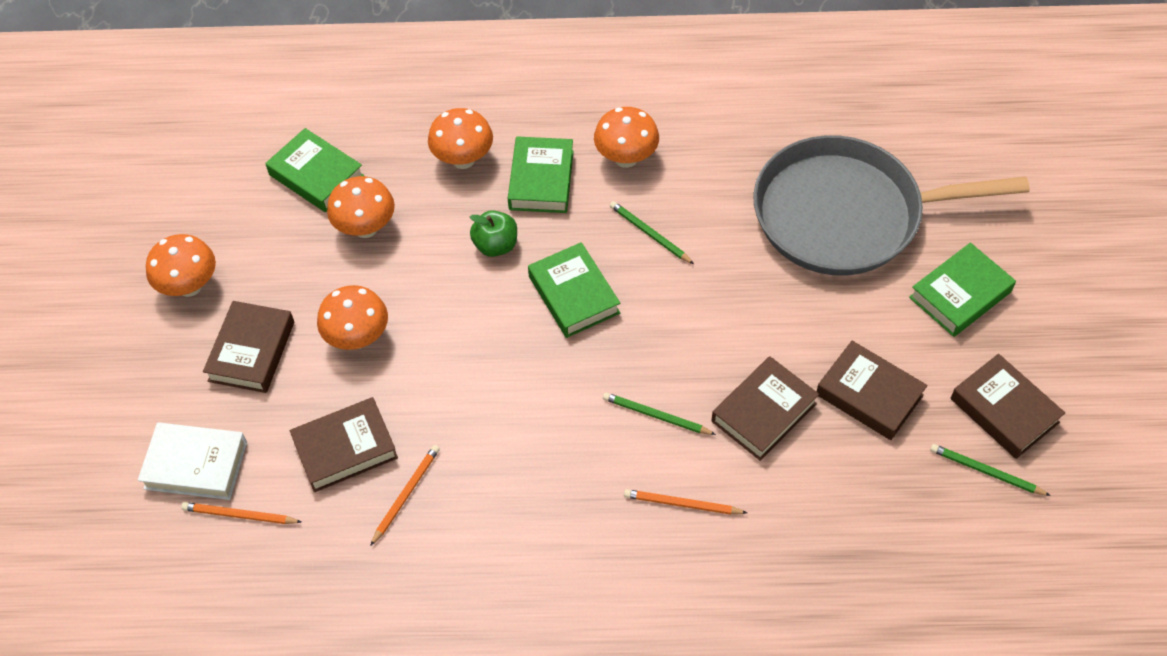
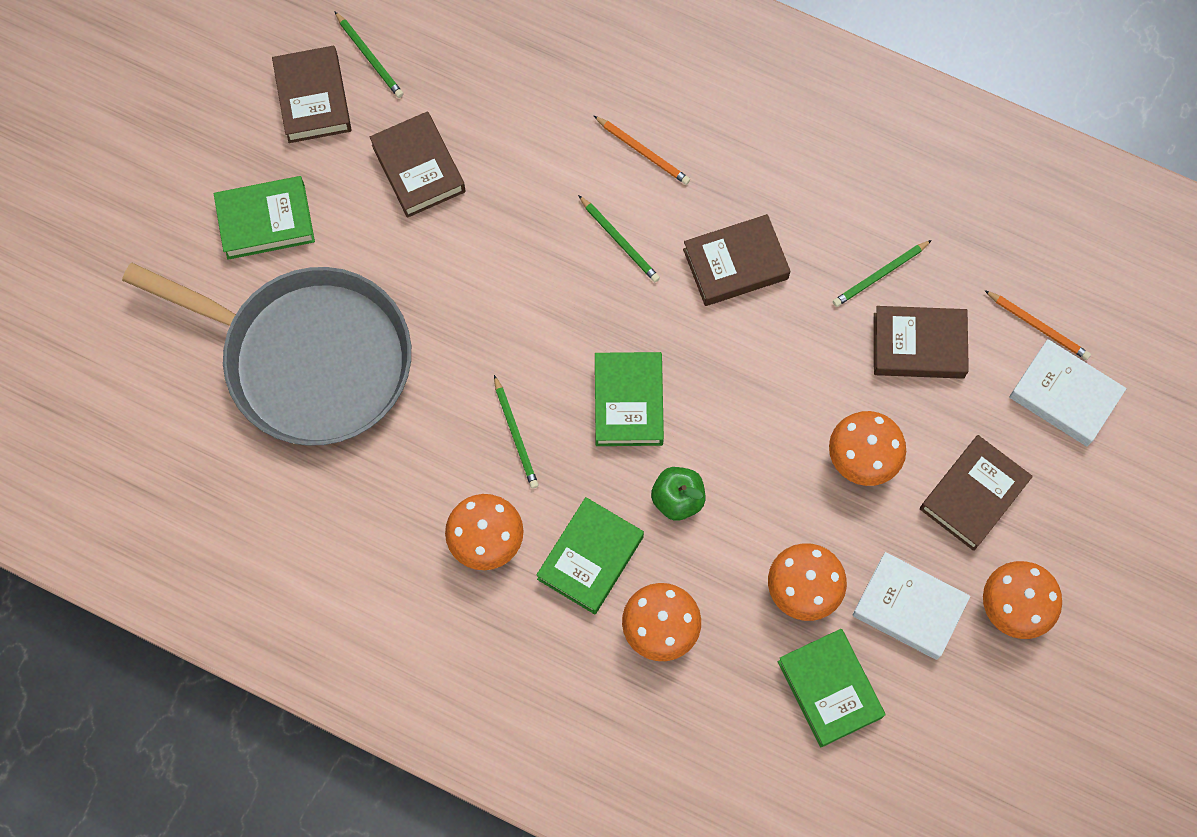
camera: 155 degrees left, 15 degrees up
orange pencil [370,445,440,546] -> green pencil [833,240,932,307]
brown book [712,356,819,461] -> brown book moved to [683,214,790,306]
none -> white book [853,552,970,660]

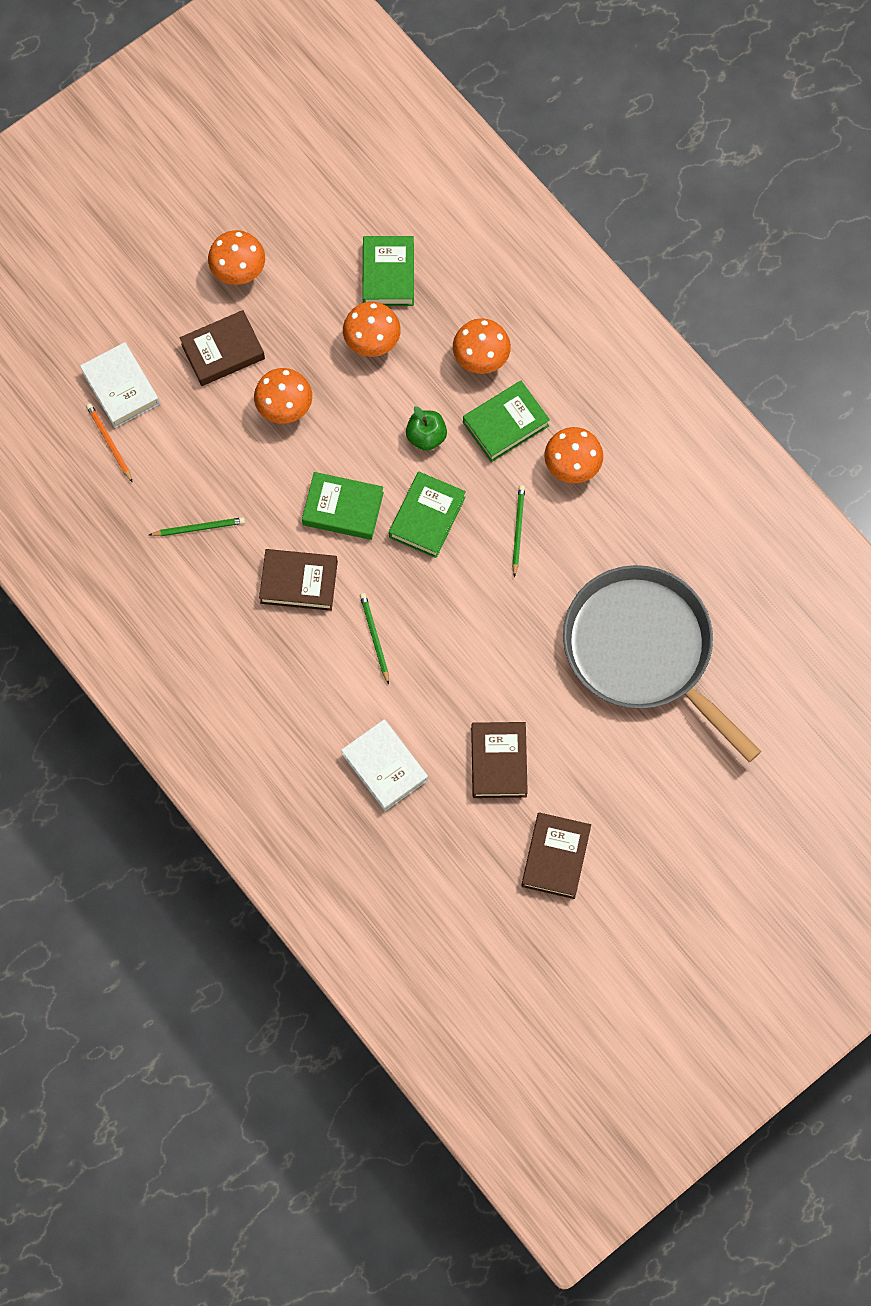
camera: 155 degrees left, 0 degrees up
green book [214,176,315,260] -> green book moved to [302,472,384,540]
green pencil [334,11,404,98] -> none
orange pencil [594,116,690,185] -> none
white book [853,552,970,660] -> white book moved to [341,719,428,811]
brown book [874,306,969,379] -> none

